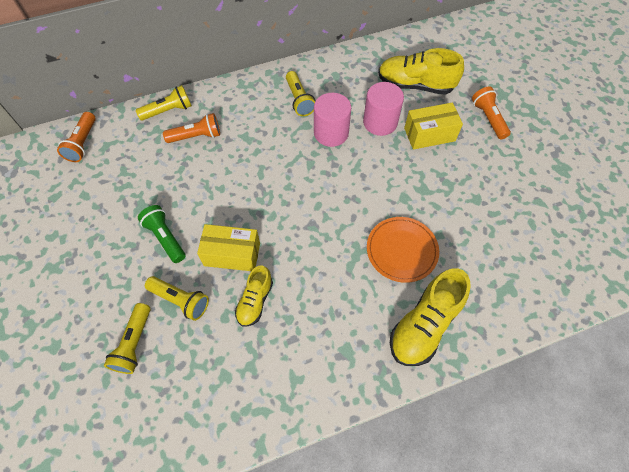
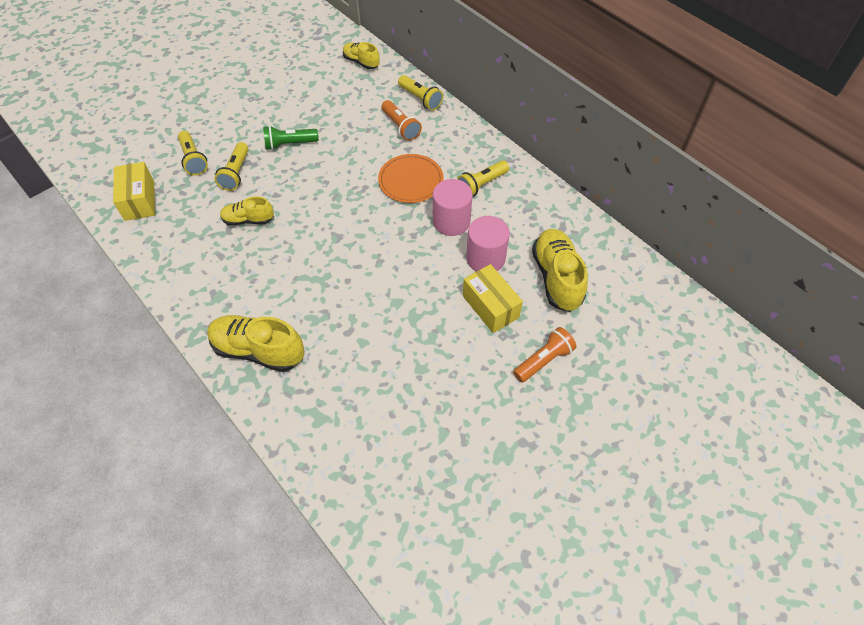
camera: 70 degrees right, 5 degrees down
orange flashlight [57,112,96,162] -> yellow shoe [343,42,380,69]
yellow flashlight [104,303,151,374] -> yellow flashlight turned 105 degrees counterclockwise [178,131,208,176]
green flashlight [138,205,186,263] -> green flashlight turned 135 degrees counterclockwise [263,125,319,150]
yellow box [197,224,260,271] -> yellow box moved to [113,162,155,221]
orange plate [367,217,439,283] -> orange plate moved to [378,154,444,203]

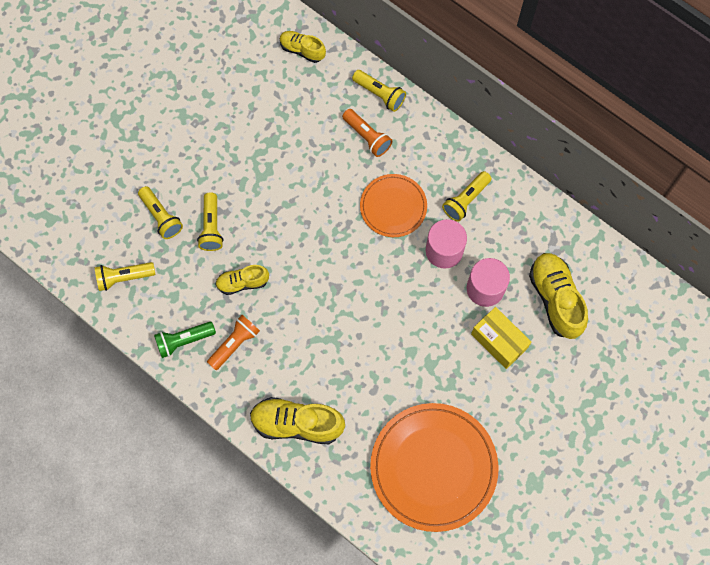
camera: 10 degrees left, 15 degrees up
yellow box [113,162,155,221] -> yellow flashlight [95,262,156,291]
green flashlight [263,125,319,150] -> green flashlight moved to [154,322,216,358]
orange flashlight [513,327,576,383] -> orange flashlight moved to [207,315,260,370]
none -> orange plate [370,403,499,532]

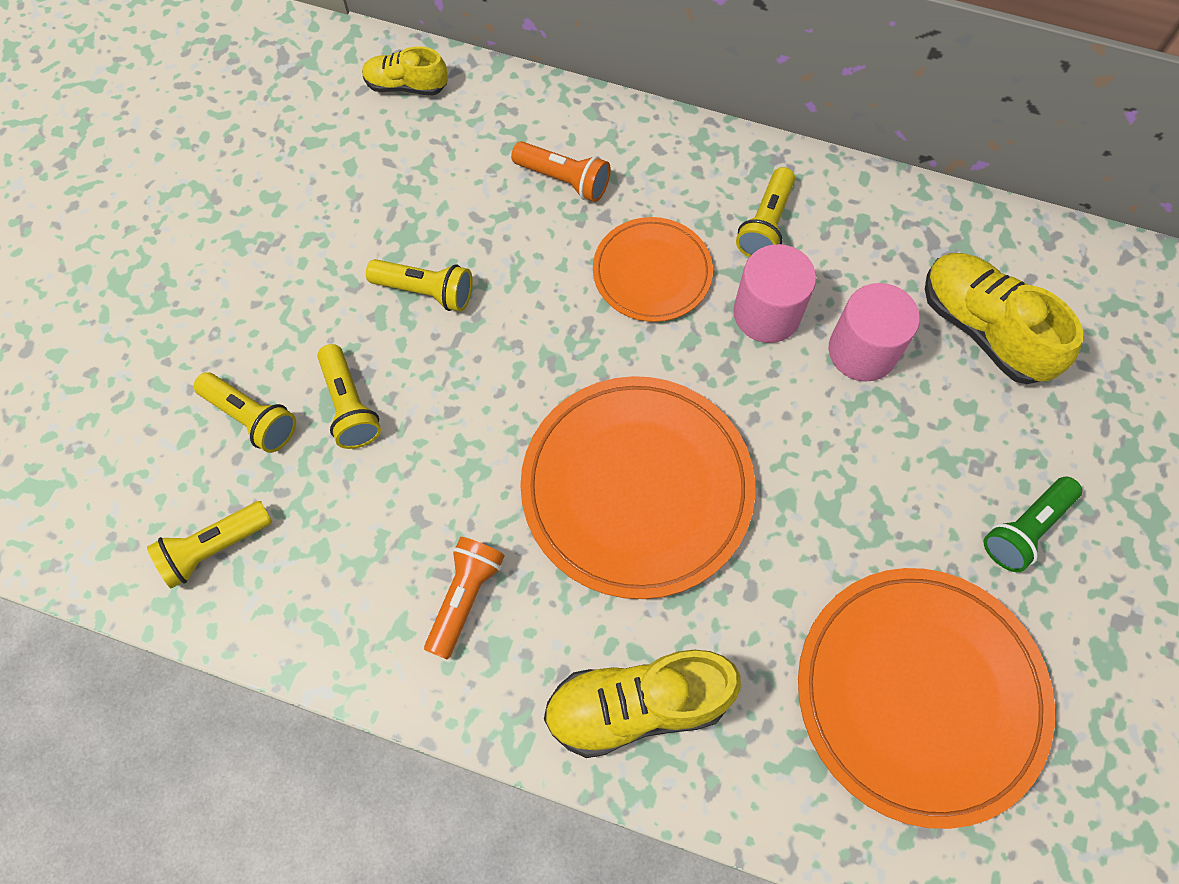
camera: 20 degrees left, 5 degrees down
green flashlight [154,322,216,358] -> green flashlight moved to [984,477,1082,572]
yellow shoe [215,265,269,295] -> none
yellow flashlight [352,70,406,112] -> yellow flashlight moved to [366,259,473,311]
yellow box [471,307,531,369] -> none
none -> orange plate [520,376,755,599]

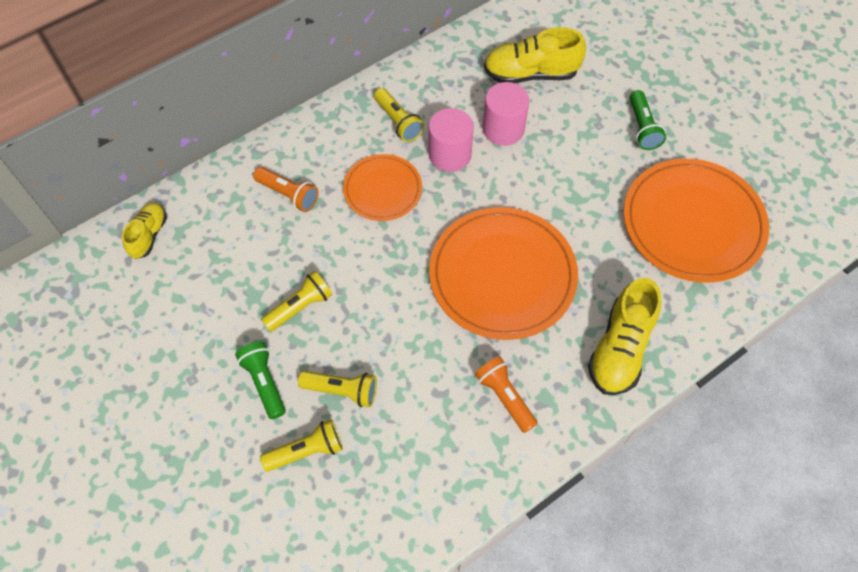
camera: 55 degrees left, 5 degrees down
yellow flashlight [147,501,272,589] -> none
yellow shoe [362,46,448,95] -> yellow shoe turned 150 degrees clockwise [122,203,167,259]
orange flashlight [511,141,611,202] -> orange flashlight turned 60 degrees clockwise [253,167,319,212]
none -> green flashlight [235,341,286,419]

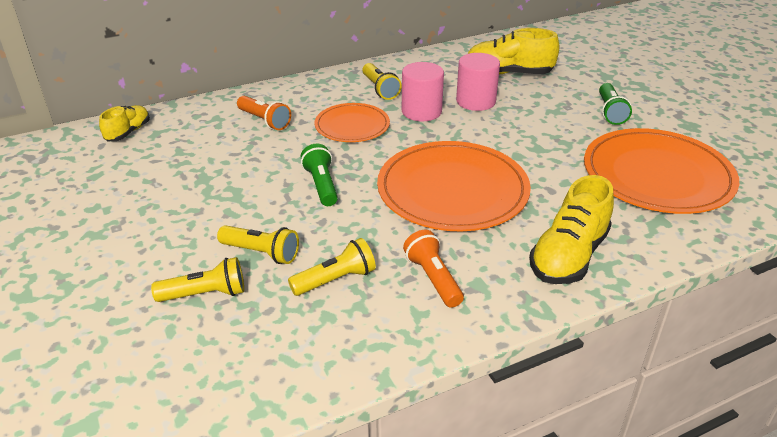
camera: 10 degrees right, 25 degrees down
green flashlight [235,341,286,419] -> green flashlight moved to [301,144,338,206]
yellow flashlight [261,271,333,332] -> yellow flashlight moved to [288,238,376,296]

